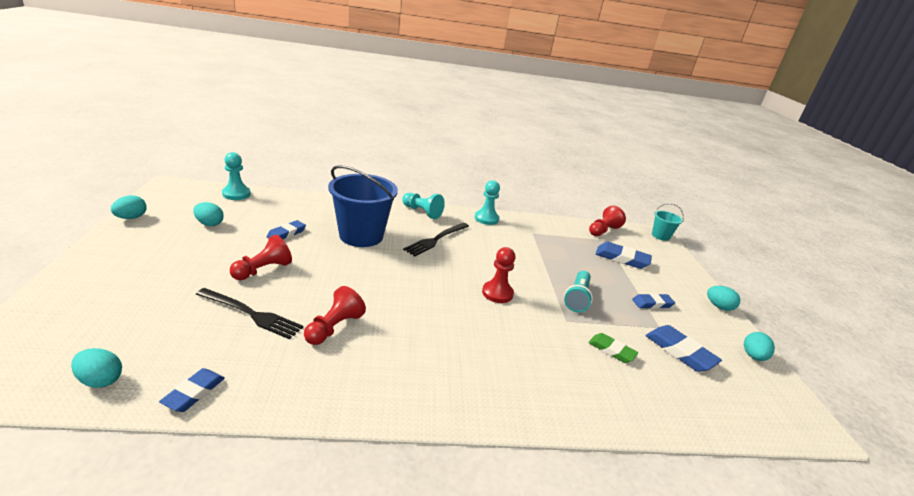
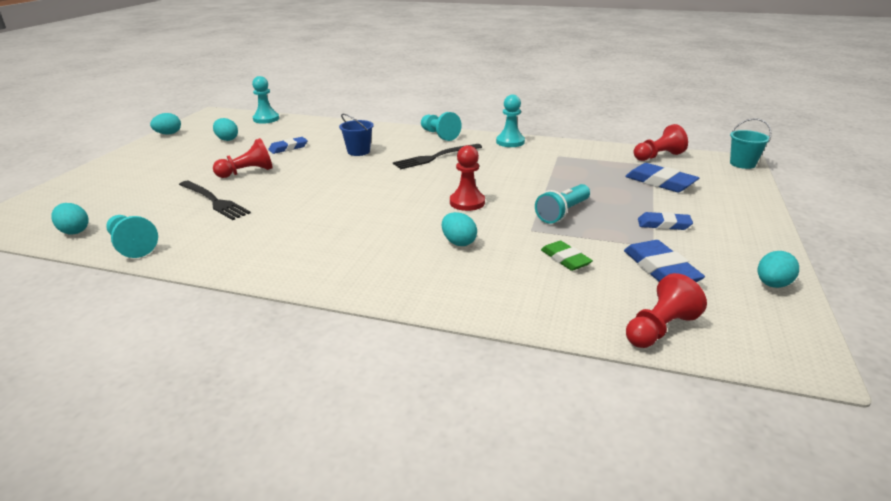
camera: 25 degrees right, 0 degrees up
blue eraser [159,368,225,412] -> turquoise pawn [106,215,158,258]
red pawn [304,286,366,345] -> red pawn moved to [626,273,707,348]
blue bucket [328,165,398,247] -> blue bucket [339,114,374,156], size x0.49
turquoise egg [707,286,740,311] -> turquoise egg moved to [442,212,477,246]

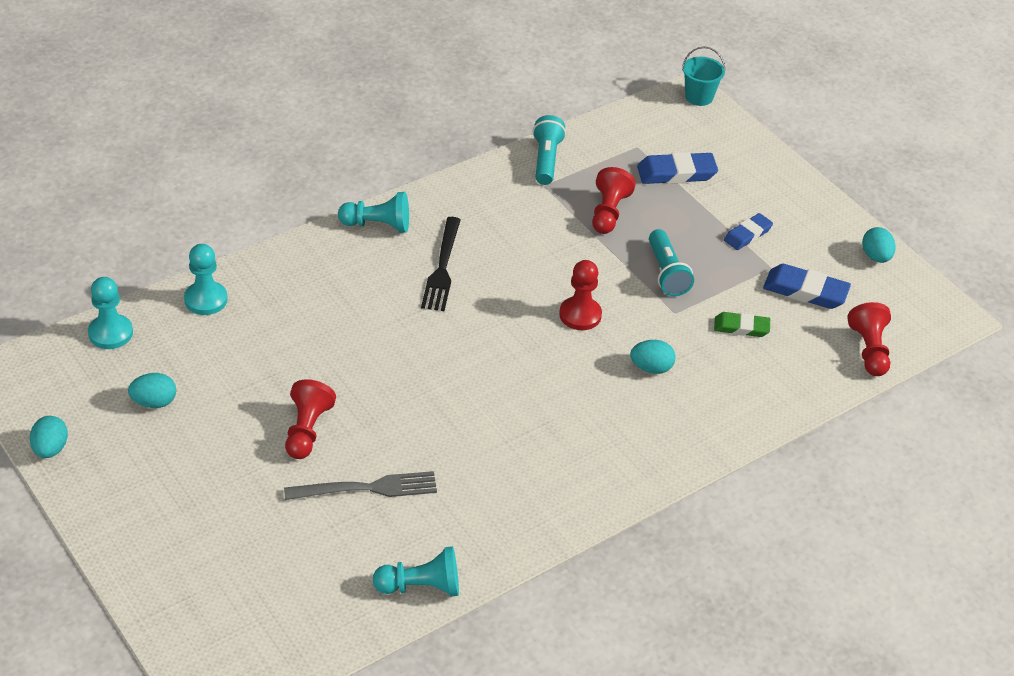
camera: 55 degrees left, 15 degrees up
turquoise egg [51,203,89,234] -> none
black fork [179,180,251,220] -> grey fork [284,471,437,500]
blue eraser [268,137,308,154] -> none
blue bucket [339,114,374,156] -> none
turquoise pawn [496,95,525,147] -> turquoise pawn moved to [184,244,228,315]
red pawn [634,124,688,161] -> red pawn moved to [592,167,636,234]
none -> turquoise flashlight [533,115,566,185]

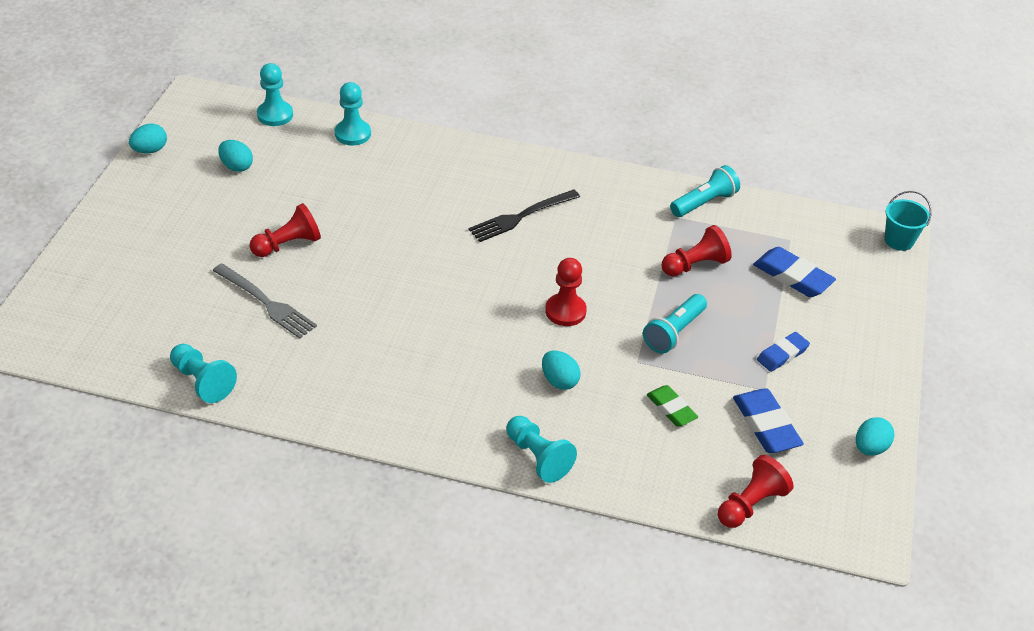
camera: 50 degrees right, 0 degrees up
turquoise pawn [338,192,409,233] -> turquoise pawn moved to [506,416,577,483]
blue eraser [724,213,773,250] -> blue eraser turned 45 degrees counterclockwise [757,332,810,372]

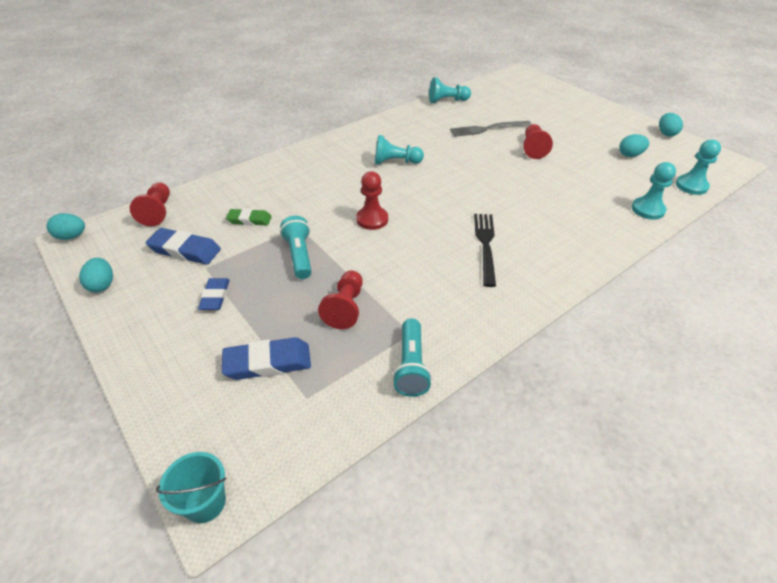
camera: 130 degrees right, 0 degrees up
turquoise pawn [506,416,577,483] -> turquoise pawn moved to [375,135,424,165]
turquoise egg [542,351,581,390] -> turquoise egg moved to [47,213,85,240]

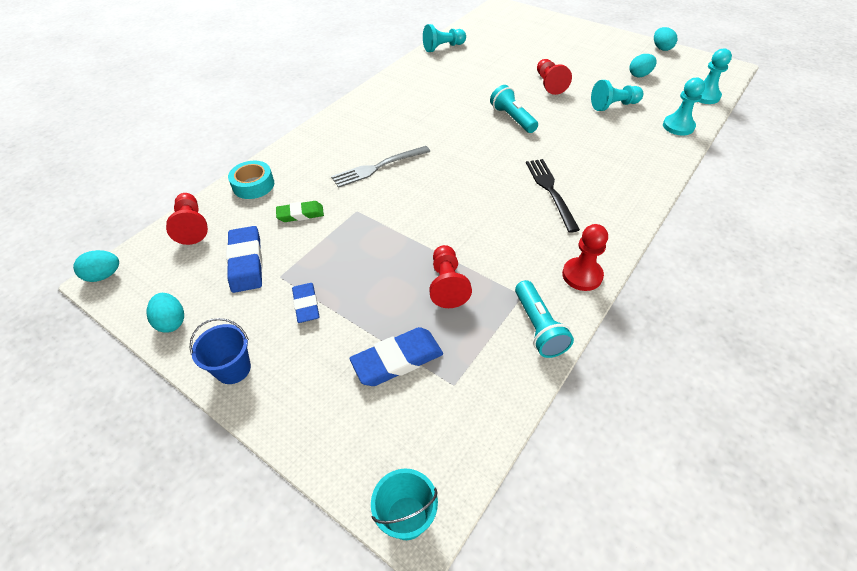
camera: 15 degrees left, 5 degrees up
blue eraser [146,228,221,265] -> blue eraser turned 75 degrees clockwise [226,226,263,293]
turquoise flashlight [280,216,312,279] -> turquoise flashlight moved to [490,85,538,133]
red pawn [356,171,388,230] -> red pawn moved to [562,224,608,291]
turquoise pawn [375,135,424,165] -> turquoise pawn moved to [591,80,643,111]
grey fork [450,121,532,137] -> grey fork moved to [331,146,430,188]
none -> blue bucket [190,318,251,384]
none -> turquoise tape [228,161,274,199]

